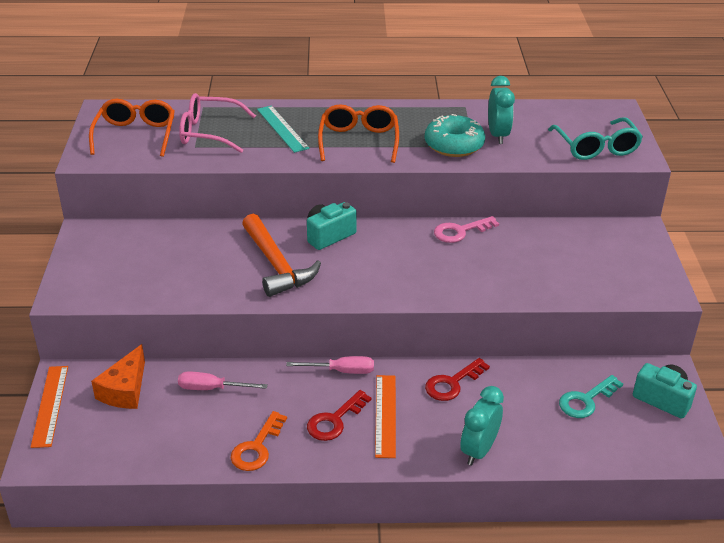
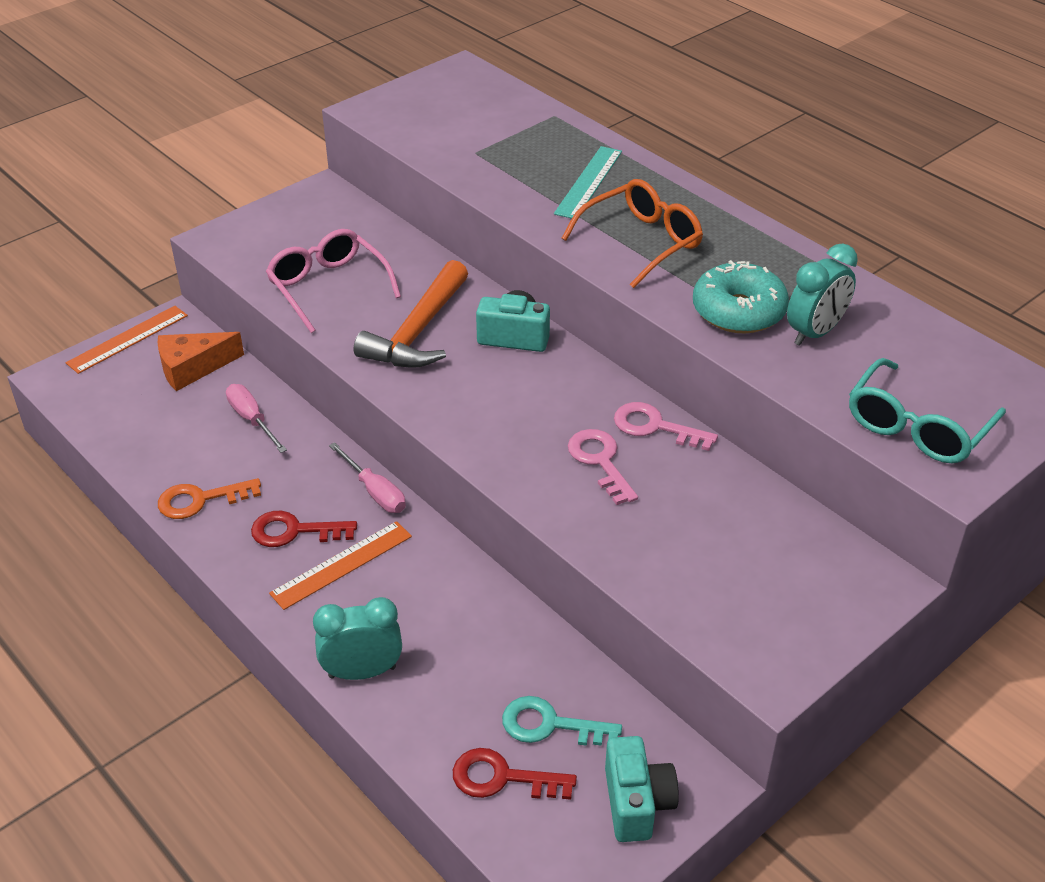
camera: 50 degrees right, 5 degrees up
orange glasses [89,99,175,157] -> none
pink glasses [179,93,256,153] -> pink glasses moved to [266,229,401,333]
red key [425,358,490,401] -> red key moved to [453,748,577,800]
none -> pink key [568,429,638,505]

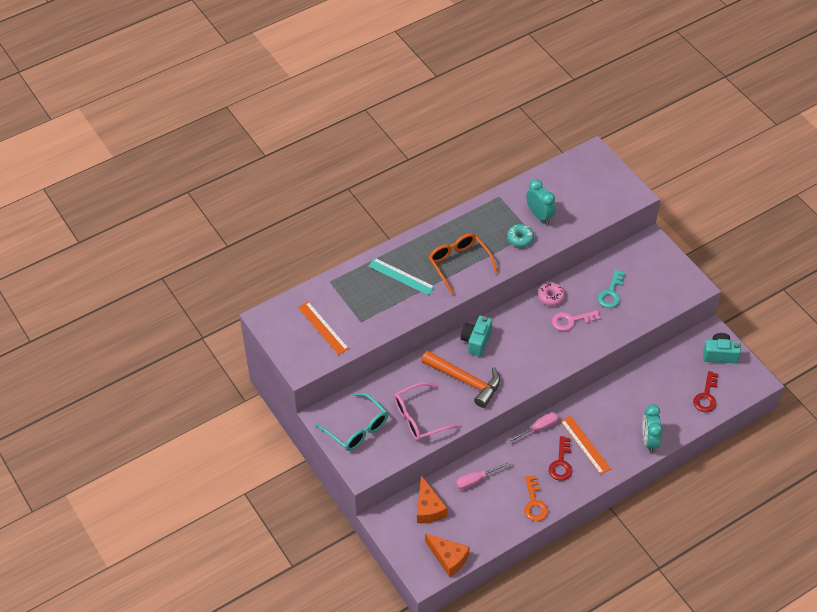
camera: 80 degrees left, 10 degrees up
orange ruler [66,306,188,374] -> orange ruler moved to [298,302,349,355]
turquoise key [502,696,622,746] -> turquoise key moved to [598,270,625,308]
pink key [614,402,718,451] -> pink donut [538,282,565,306]
turquoise donut [693,260,789,333] -> turquoise donut [507,224,534,247], size x0.62
turquoise glasses [849,358,1006,463] -> turquoise glasses moved to [316,393,388,451]
none -> orange cheese [425,533,469,577]

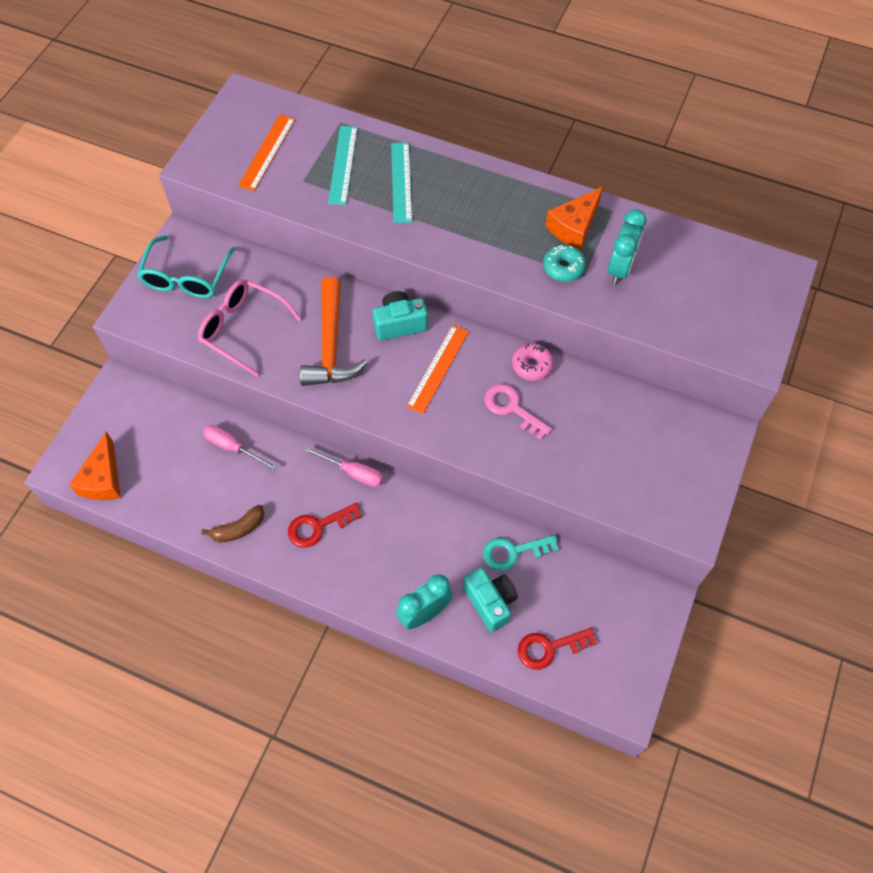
camera: 55 degrees right, 10 degrees up
orange cheese [417,476,447,523] -> orange cheese moved to [546,186,603,250]
orange glasses [429,233,498,295] -> none
orange key [524,476,548,521] -> brown banana [201,505,264,543]
orange ruler [560,416,611,475] -> orange ruler moved to [406,325,469,414]
turquoise key [598,270,625,308] -> turquoise key moved to [483,535,559,571]
turquoise camera [703,333,741,363] -> turquoise camera moved to [463,568,518,632]
none -> turquoise ruler [328,126,358,205]

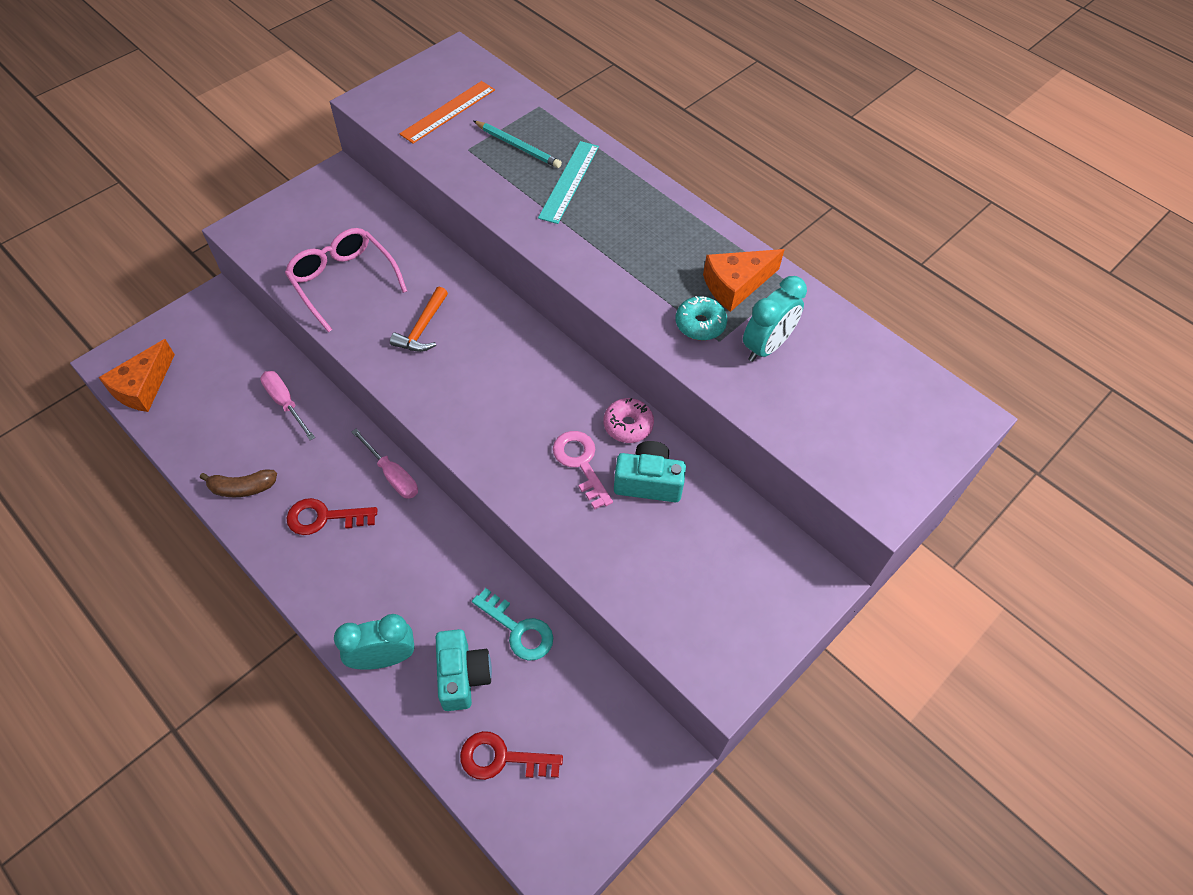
camera: 20 degrees right, 5 degrees down
turquoise glasses [137,235,235,298] -> none
orange hammer [300,277,367,386] -> orange hammer [390,287,448,352], size x0.58
turquoise ruler [328,126,358,205] -> turquoise pencil [473,121,562,168]
turquoise camera [373,291,428,341] -> turquoise camera moved to [614,441,686,502]
orange ruler [406,325,469,414] -> none
turquoise key [483,535,559,571] -> turquoise key turned 150 degrees counterclockwise [472,588,553,661]

